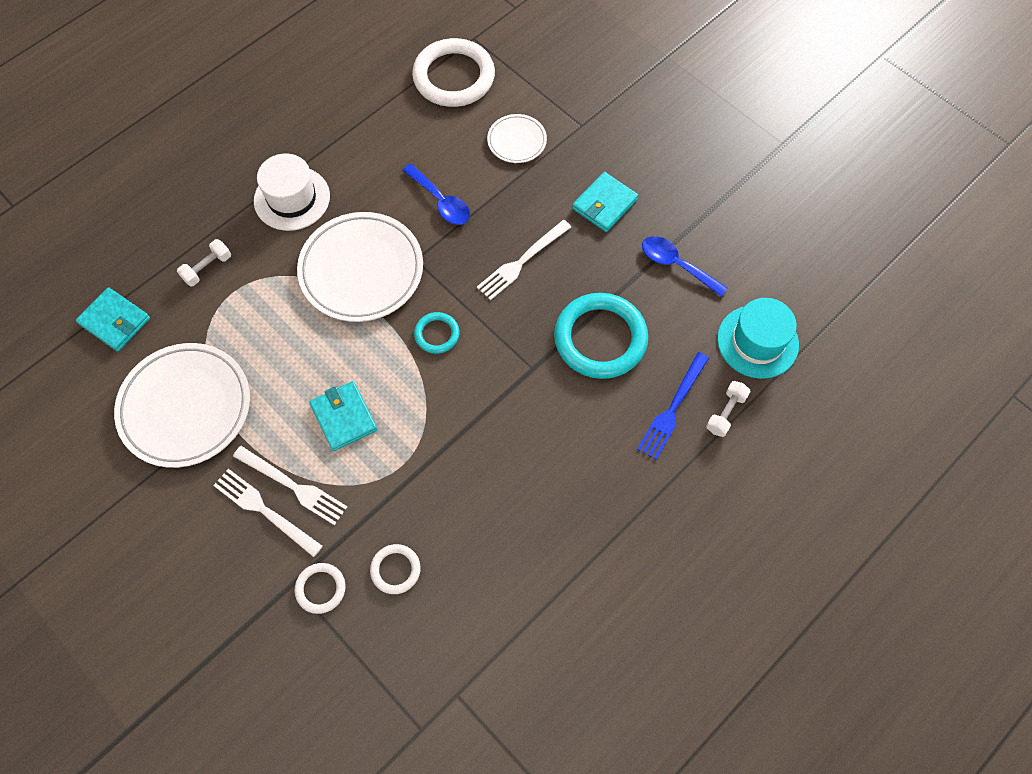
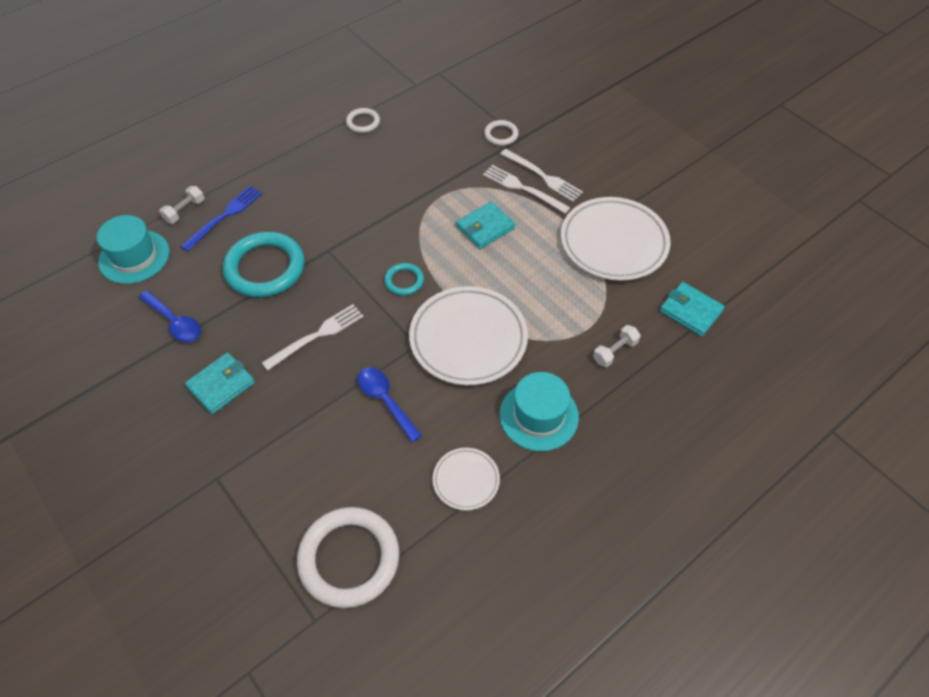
camera: 175 degrees left, 10 degrees down
white hat [254,153,330,231] -> turquoise hat [500,372,579,451]
turquoise wallet [309,381,377,451] -> turquoise wallet turned 75 degrees clockwise [456,201,515,249]
white ring [370,544,421,594] -> white ring moved to [346,108,380,133]
white plate [487,114,547,163] -> white plate moved to [433,448,500,511]

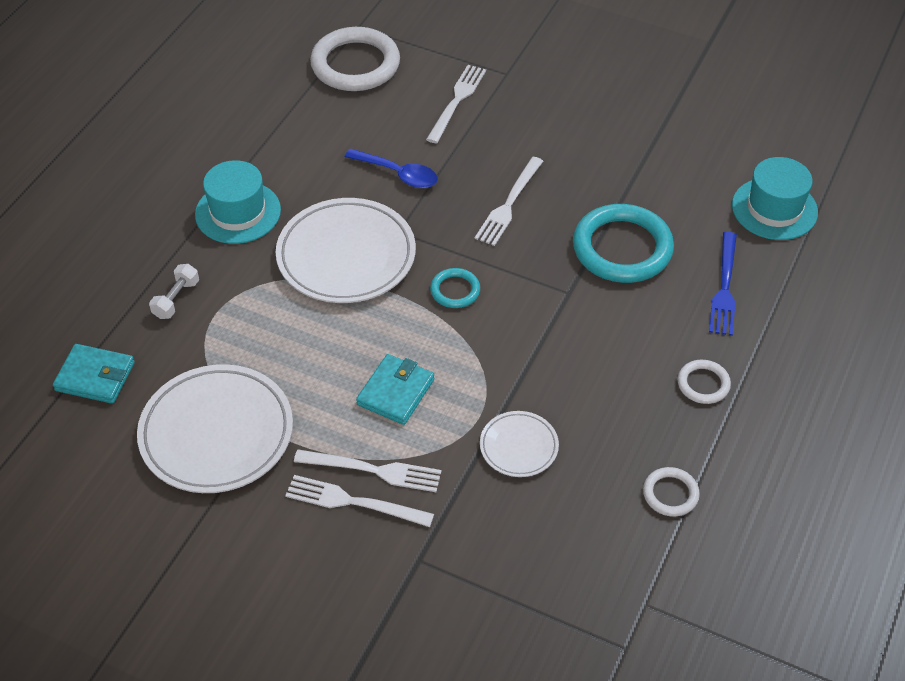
camera: 155 degrees right, 5 degrees down
blue spoon [139,291,201,342] -> none
white dumbbell [159,186,205,223] -> none
turquoise wallet [185,353,255,414] -> none
white plate [433,448,500,511] -> white plate moved to [480,411,559,477]
white ring [484,120,519,146] -> white ring moved to [678,360,731,404]
none -> white fork [426,65,486,144]

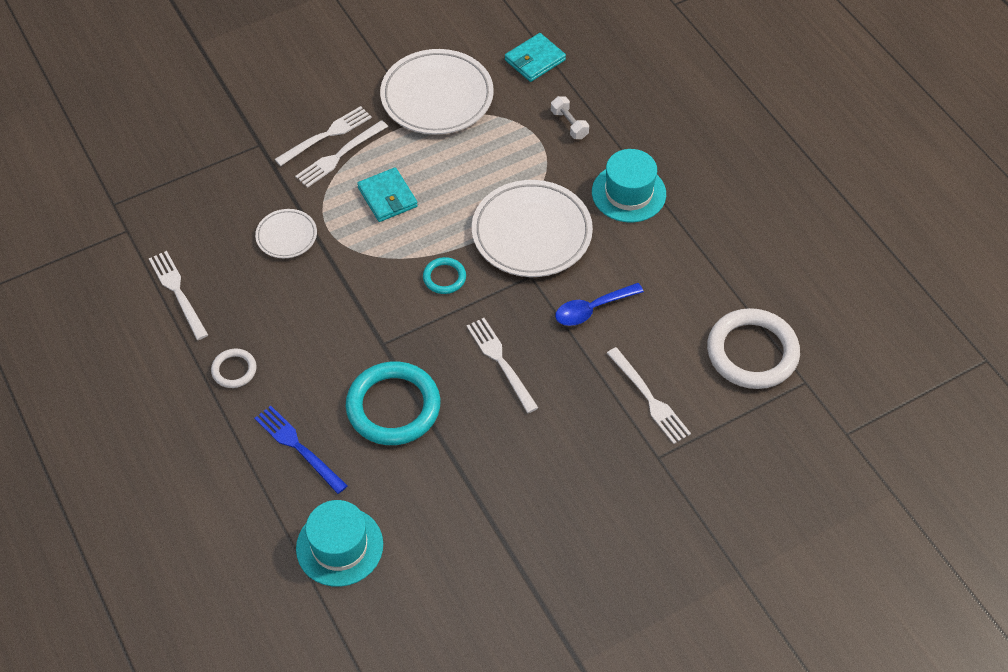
camera: 125 degrees right, 5 degrees up
white ring [643,467,700,517] -> white fork [149,251,208,340]

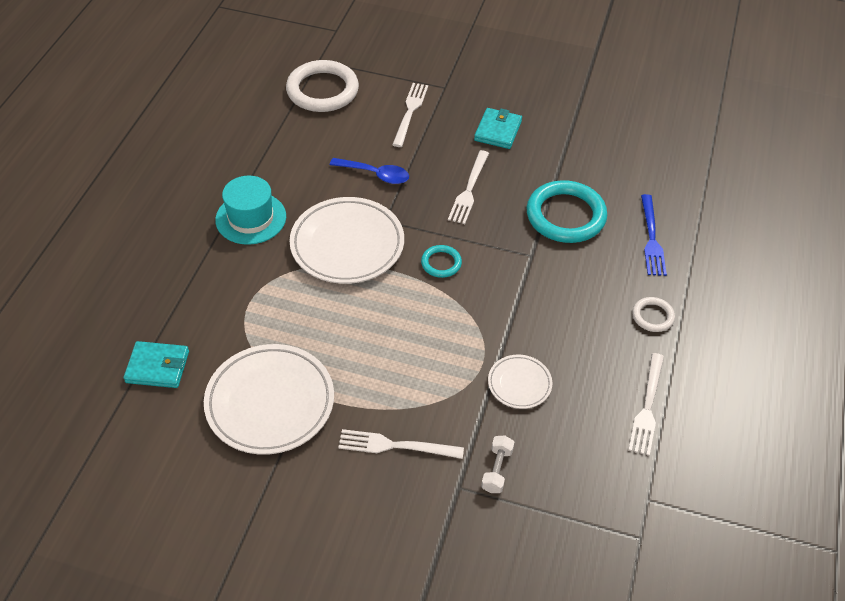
camera: 135 degrees left, 5 degrees down
white fork [295,120,388,188] -> none
turquoise hat [296,500,383,587] -> none
turquoise wallet [357,167,418,222] -> turquoise wallet moved to [474,108,522,149]
white dumbbell [551,96,589,139] -> white dumbbell moved to [481,436,514,493]

